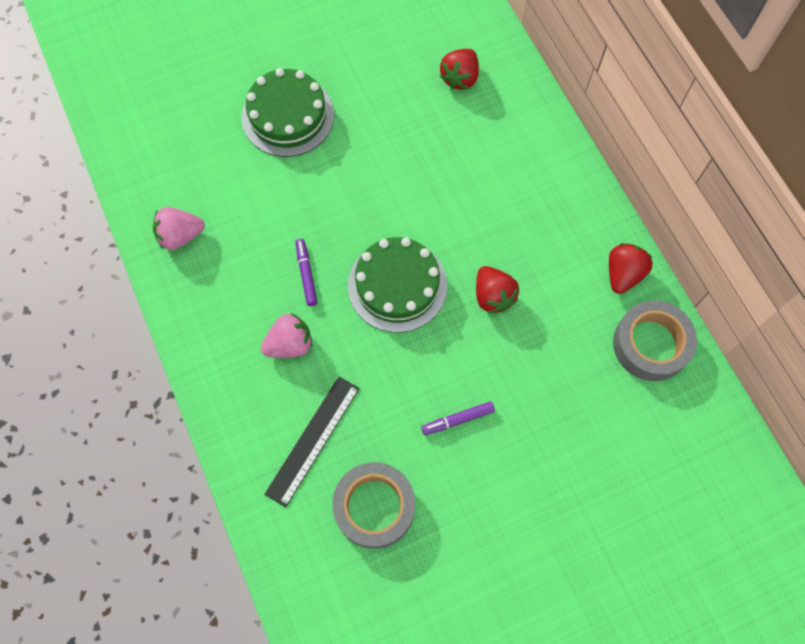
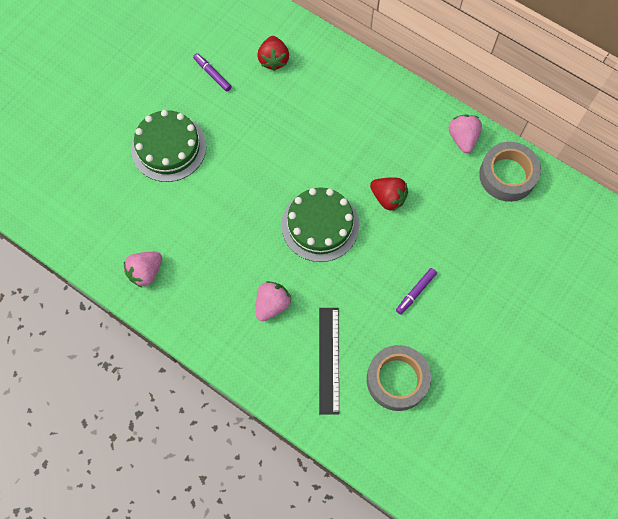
camera: 30 degrees left, 0 degrees up
purple marker [296,239,318,306] -> purple marker moved to [193,53,232,91]
red strawberry [609,243,653,294] -> pink strawberry [449,115,482,153]

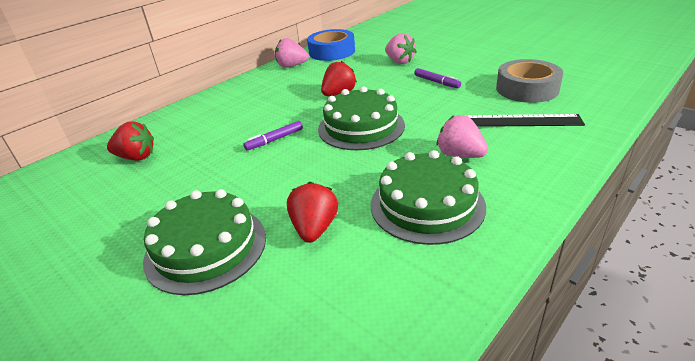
camera: 80 degrees left, 35 degrees down
pink strawberry [124,252,162,288] -> pink strawberry moved to [385,33,417,64]
purple marker [193,53,232,91] -> purple marker moved to [243,121,303,151]
grey tape [479,142,541,202] -> blue tape [307,29,355,61]
none -> red strawberry [287,182,338,243]
none -> green cake [371,150,486,245]

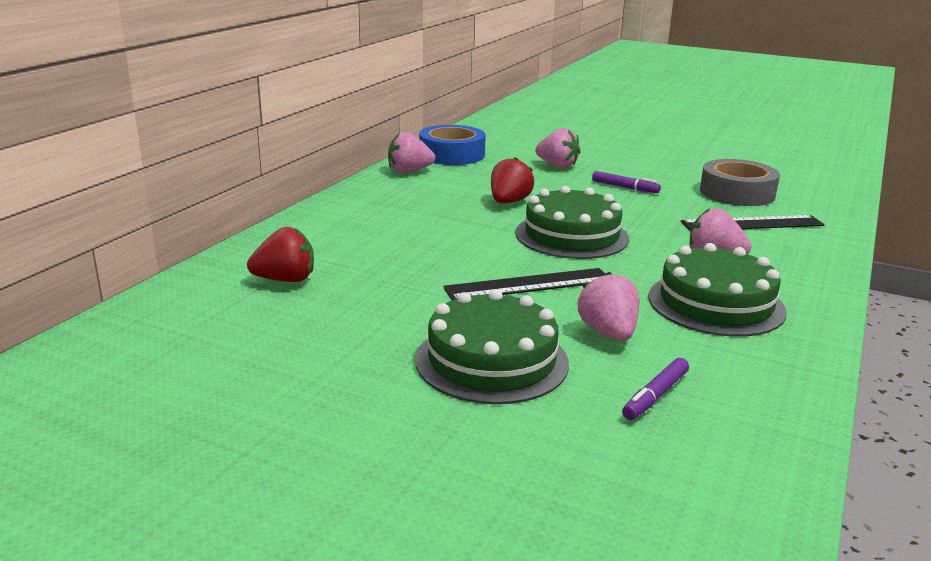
camera: 20 degrees left, 10 degrees down
purple marker [243,121,303,151] -> purple marker moved to [622,358,689,420]
red strawberry [287,182,338,243] -> pink strawberry [578,272,640,341]
none -> black ruler [443,268,605,300]

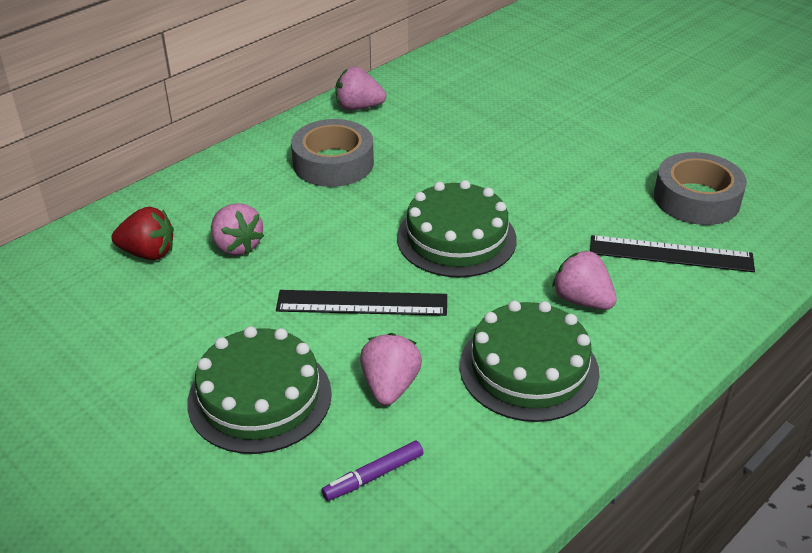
camera: 20 degrees right, 15 degrees up
blue tape [419,125,486,165] -> none
red strawberry [491,157,534,203] -> none
pink strawberry [535,128,581,168] -> pink strawberry moved to [211,203,264,256]
purple marker [592,171,661,193] -> none
none -> grey tape [291,119,374,187]

